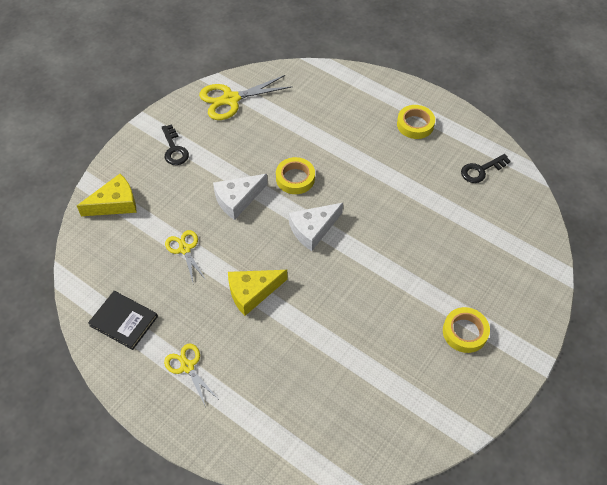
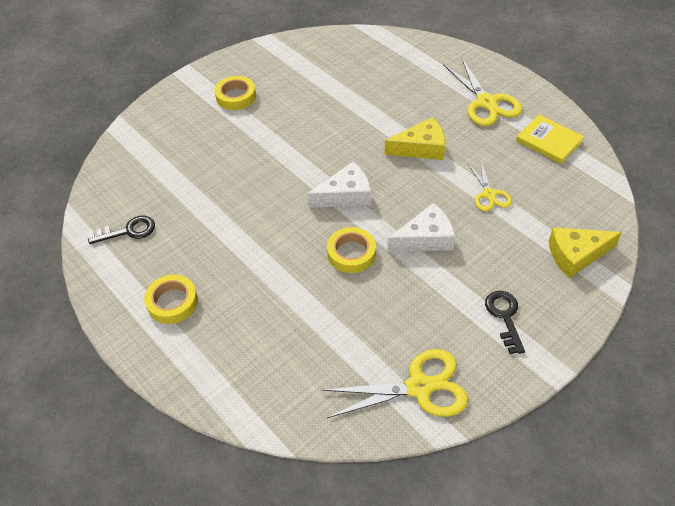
camera: 165 degrees left, 5 degrees down
black book [88,291,158,350] -> yellow book [516,115,584,164]
yellow scissors [164,344,217,407] -> yellow scissors [443,57,522,126], size x1.68

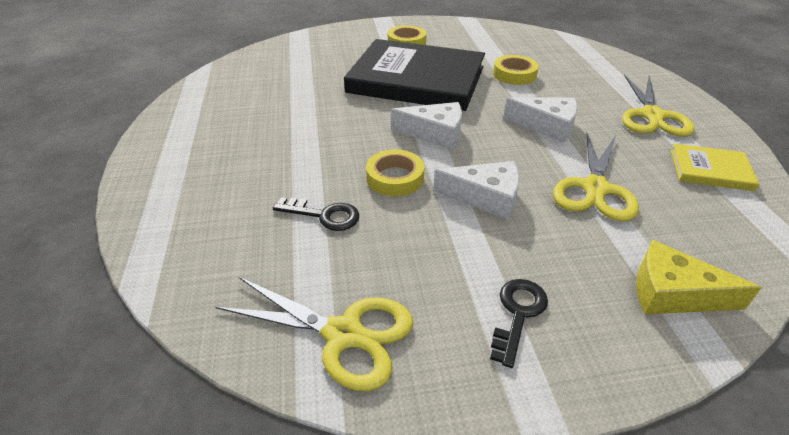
camera: 30 degrees right, 10 degrees down
black key [88,216,155,244] -> black key moved to [273,197,359,231]
yellow tape [144,275,198,324] -> yellow tape moved to [493,55,539,85]
yellow cheese [384,117,445,160] -> white cheese [503,97,578,143]
yellow scissors [468,161,512,211] -> yellow scissors [553,132,639,222], size x1.68
yellow book [516,115,584,164] -> yellow book turned 60 degrees counterclockwise [671,144,760,191]
none -> black book [344,39,485,111]

